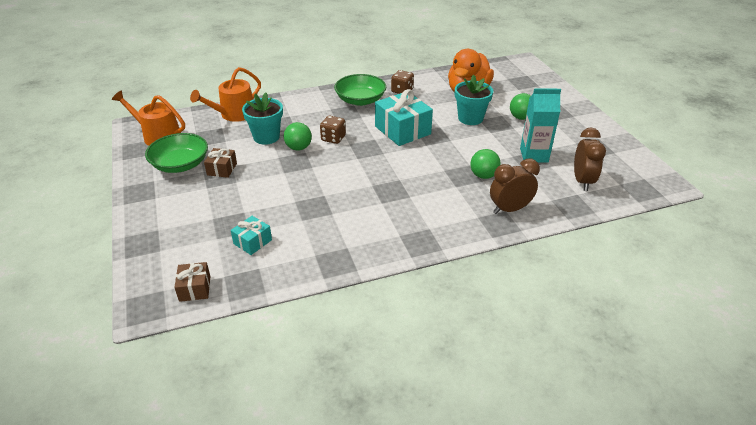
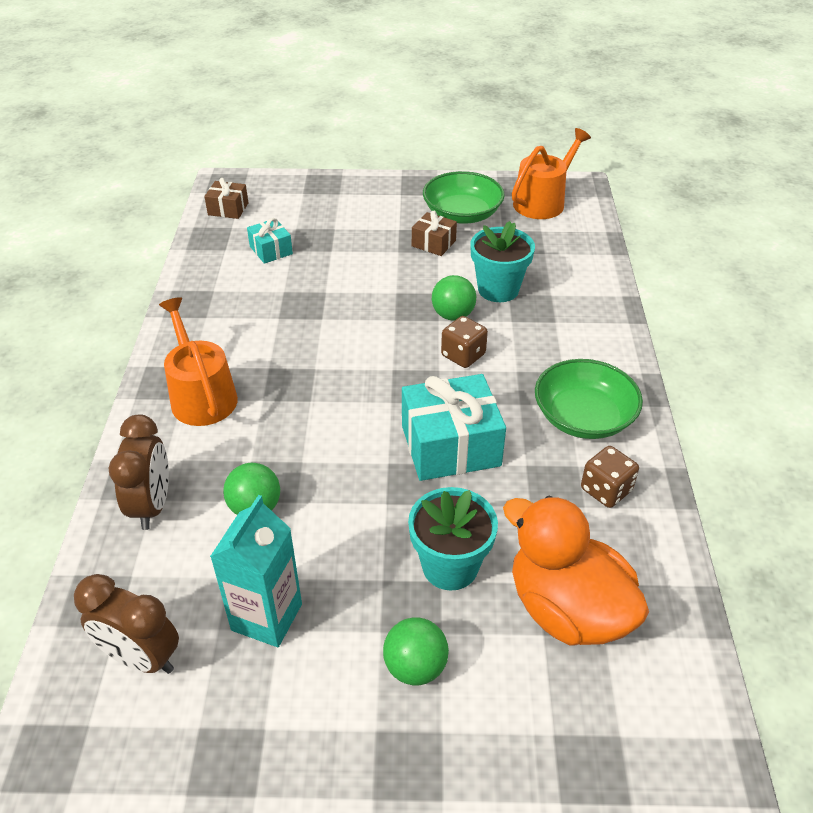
camera: 110 degrees right, 5 degrees up
orange watering can [190,67,261,122] -> orange watering can moved to [159,297,238,426]

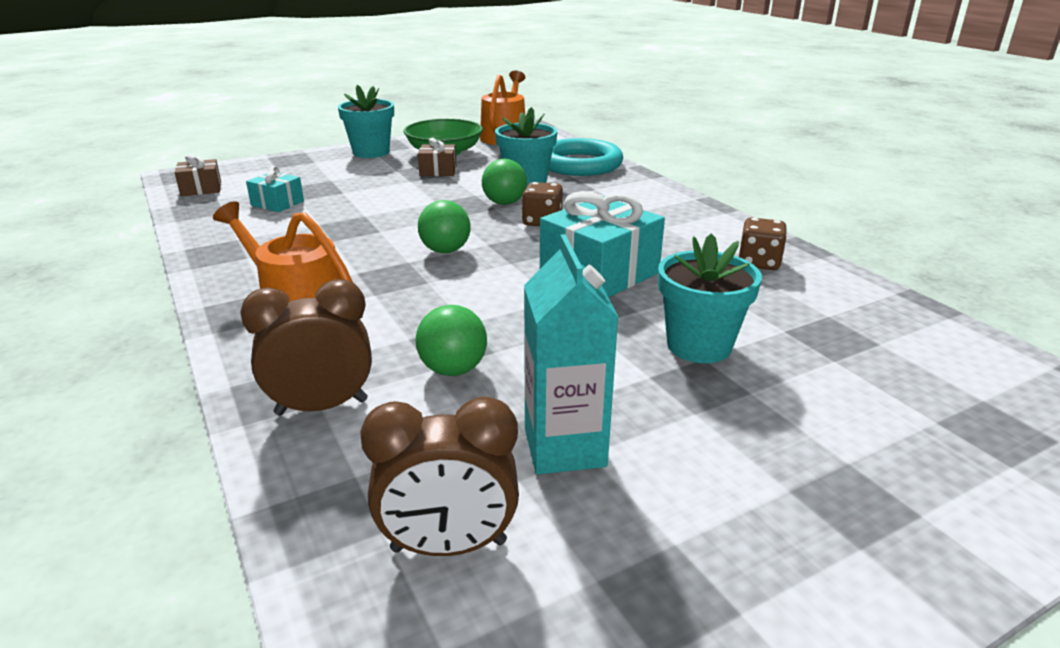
camera: 30 degrees left, 15 degrees down
brown clock [108,415,169,530] -> brown clock turned 75 degrees counterclockwise [240,279,372,415]
green ball [383,618,449,685] -> green ball moved to [418,200,471,253]
orange duck [503,496,649,646] -> none
green bowl [535,359,643,439] -> none
none -> turquoise flower pot [338,85,394,158]
none -> turquoise ring [549,138,623,176]

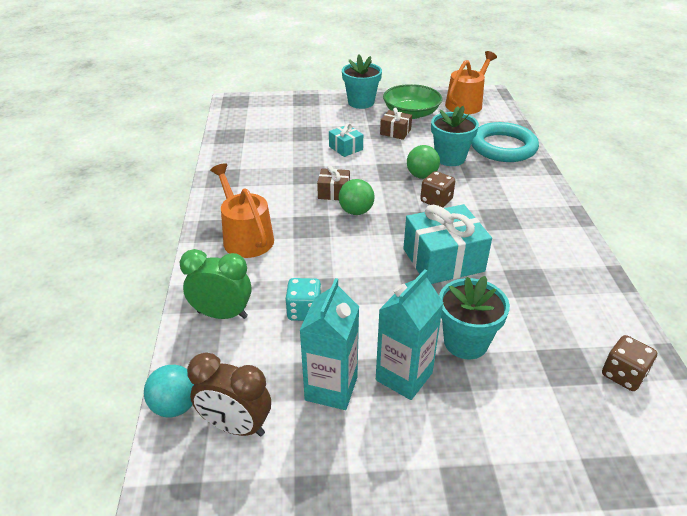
camera: 25 degrees right, 10 degrees up
brown gift [175,154,221,196] -> brown gift moved to [317,165,350,200]
brown clock [240,279,372,415] -> green clock [180,249,252,319]
turquoise gift [246,166,304,212] -> turquoise gift moved to [329,123,363,157]
green ball [416,305,487,376] -> turquoise dice [285,278,321,321]
brown dice [739,217,787,270] -> brown dice moved to [602,335,657,391]
none -> turquoise ball [144,365,194,417]
none -> turquoise carton [376,269,443,400]

